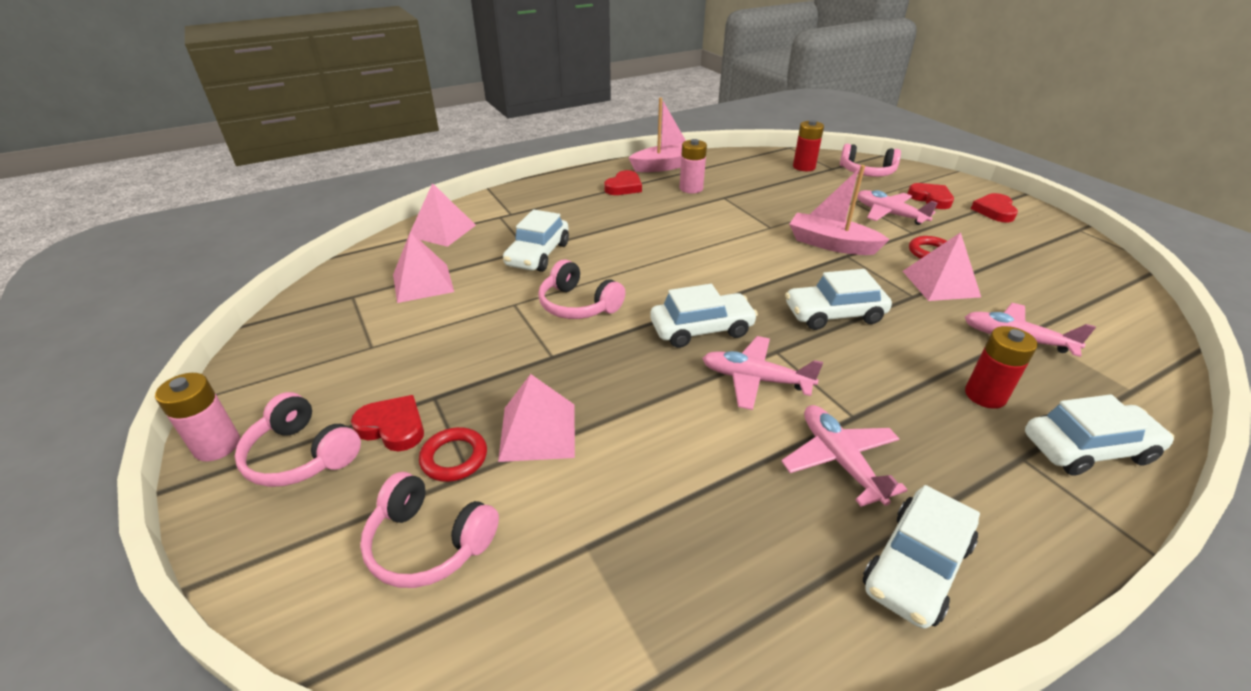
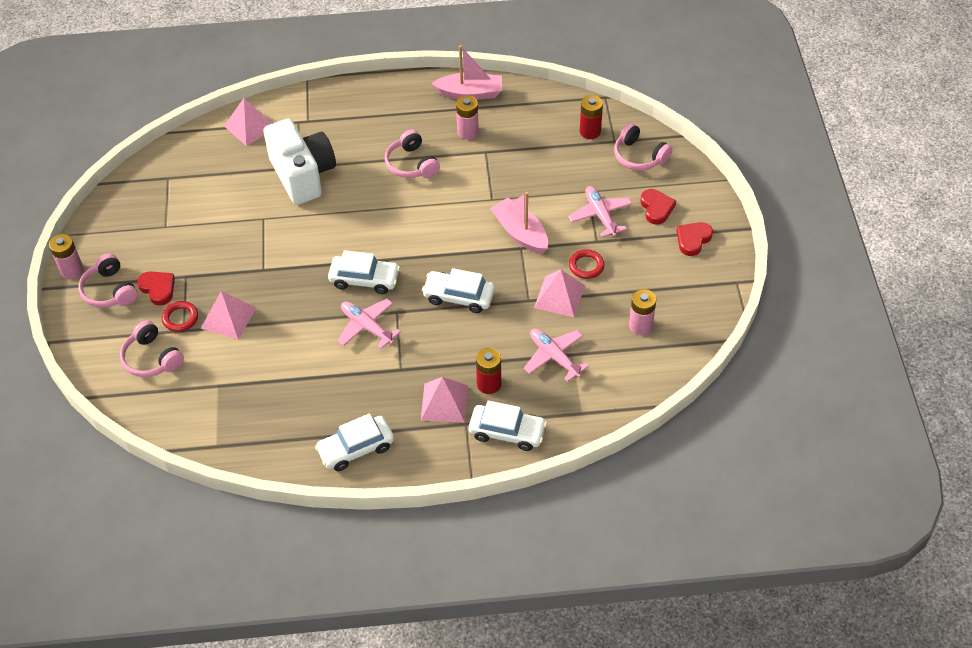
camera: 25 degrees right, 15 degrees up
pink pyramid [393,232,454,303] -> pink pyramid moved to [421,377,468,422]
white car [503,209,569,272] -> white camera [263,118,336,205]
pink headphones [538,260,625,319] -> pink headphones moved to [385,130,440,178]
red heart [604,170,642,195] -> none
pink plane [781,405,907,507] -> none
none -> pink battery [629,289,656,335]

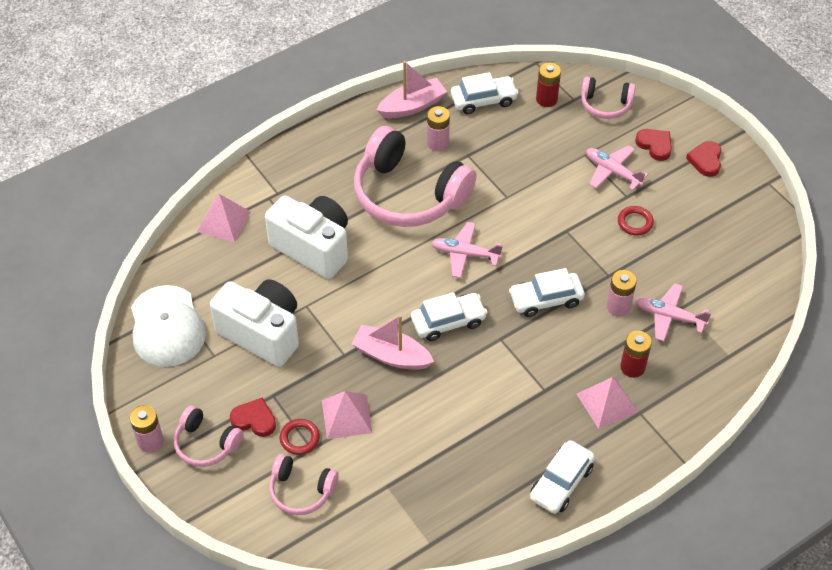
camera: 30 degrees left, 0 degrees up
pink plane [337,299,401,349] -> pink plane moved to [431,222,503,278]
pink headphones [385,130,440,178] -> pink headphones [354,126,477,227], size x2.00
white car [469,401,547,451] -> white car moved to [451,72,519,114]
pink boat [490,192,548,254] -> pink boat moved to [351,315,434,370]
pink pyramid [534,269,585,317] -> none
pink battery [629,289,656,335] -> pink battery moved to [607,270,637,317]
none -> white cap [131,285,206,367]
none -> white camera [210,280,299,367]

